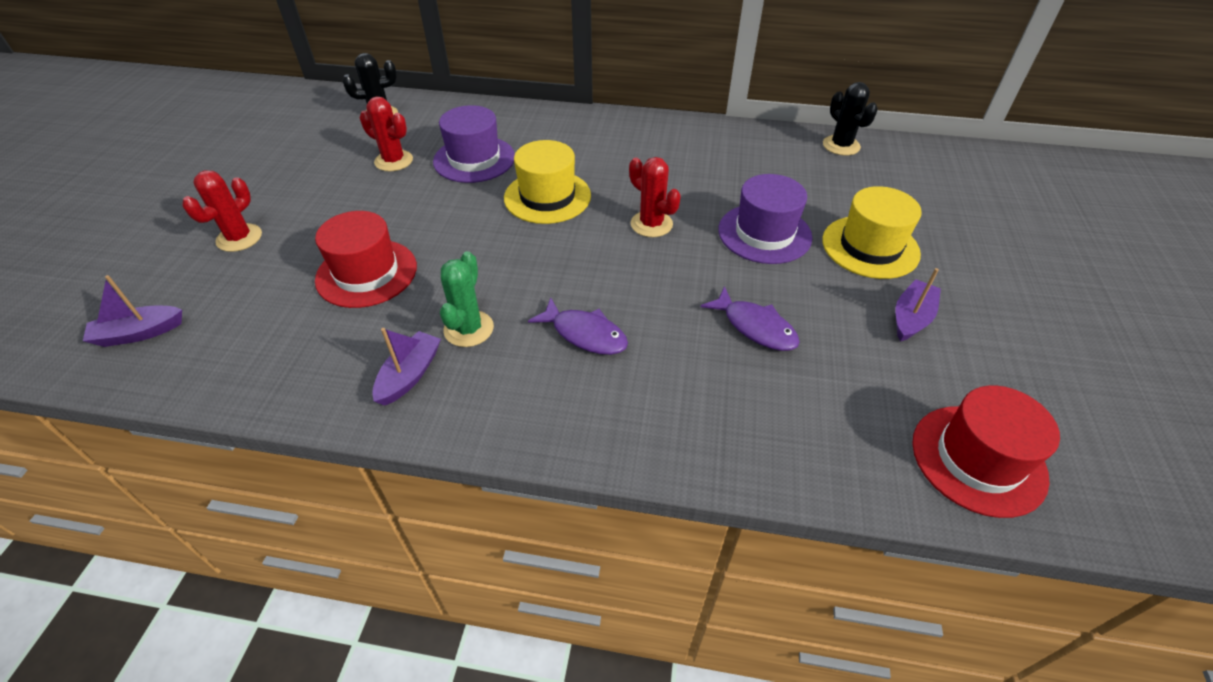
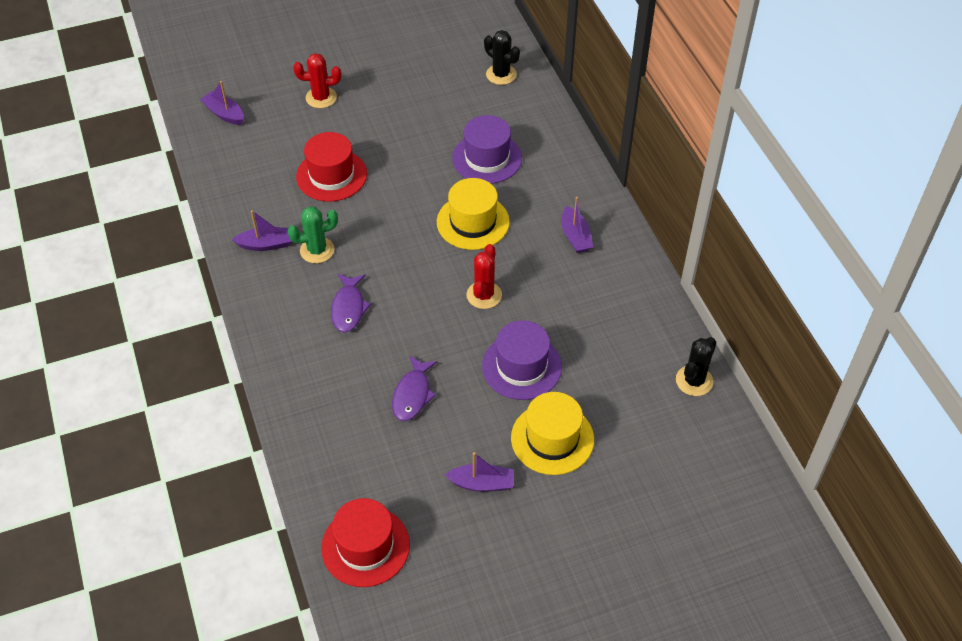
camera: 60 degrees right, 5 degrees up
red cactus [360,96,413,171] -> none
none -> purple boat [562,197,593,253]

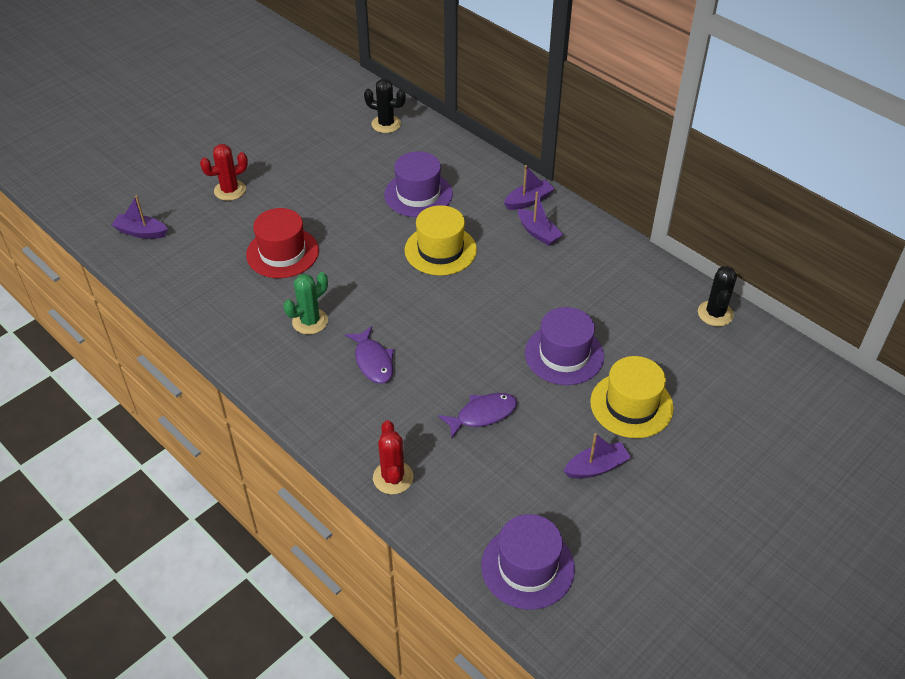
camera: 25 degrees left, 5 degrees down
purple boat [232,210,292,251] -> purple boat moved to [504,165,555,210]
red hat [321,498,410,587] -> purple hat [481,514,575,610]
purple fish [392,356,437,421] -> purple fish turned 105 degrees counterclockwise [438,393,517,438]
red cactus [466,244,502,309] -> red cactus moved to [373,420,413,494]

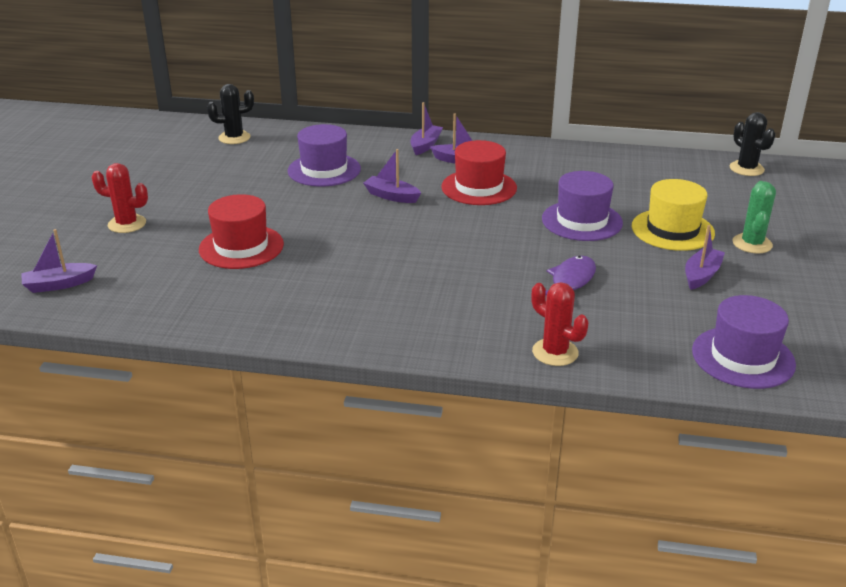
camera: 35 degrees left, 15 degrees down
red cactus [200,144,248,201] -> red cactus turned 75 degrees clockwise [92,163,148,233]
green cactus [283,272,328,334] -> green cactus moved to [732,181,776,254]
purple fish [345,326,394,384] -> none
yellow hat [405,205,477,275] -> purple boat [363,149,421,203]
black cactus [698,266,737,326] -> black cactus moved to [730,112,775,176]
none -> red hat [441,140,517,205]

